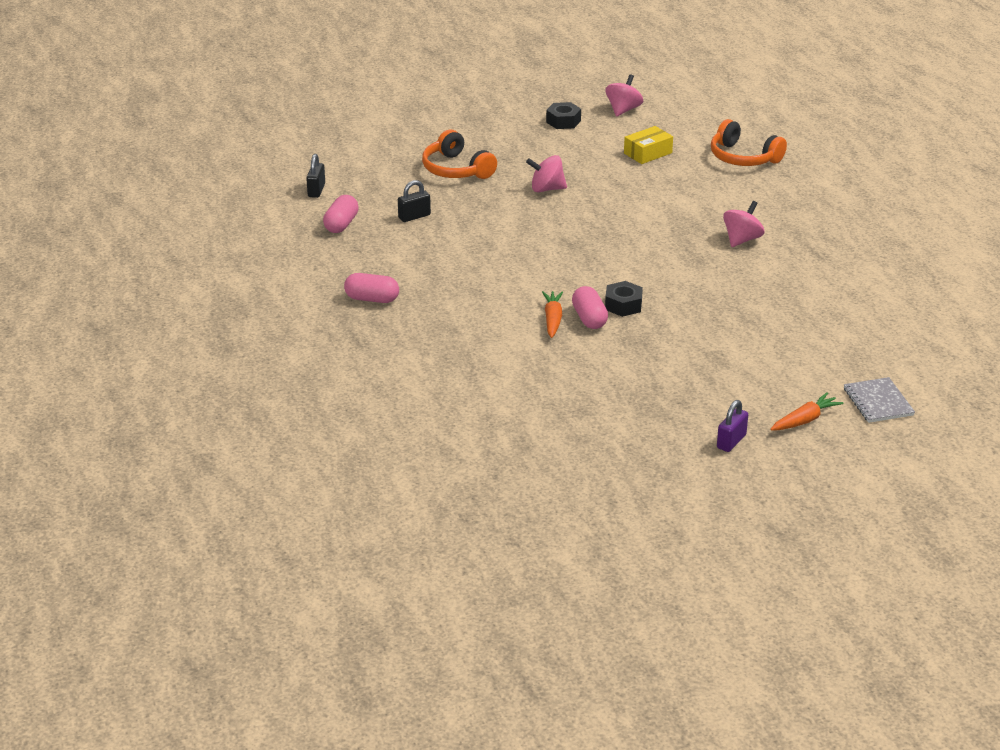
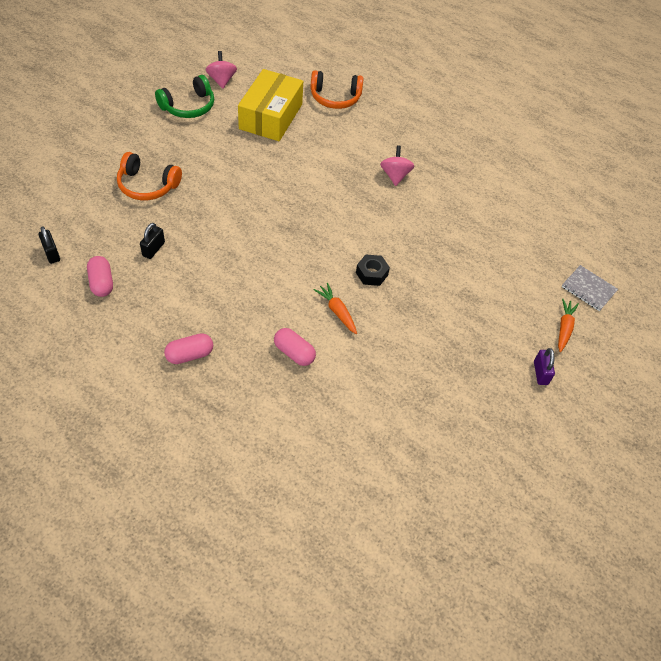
camera: 40 degrees left, 20 degrees up
pink spinning top [526,155,567,192] -> none
black nut [546,102,581,129] -> green headphones [155,75,214,118]
pink capsule [572,286,608,329] -> pink capsule moved to [274,328,316,366]
yellow box [624,126,673,164] -> yellow box [238,69,303,141], size x1.99

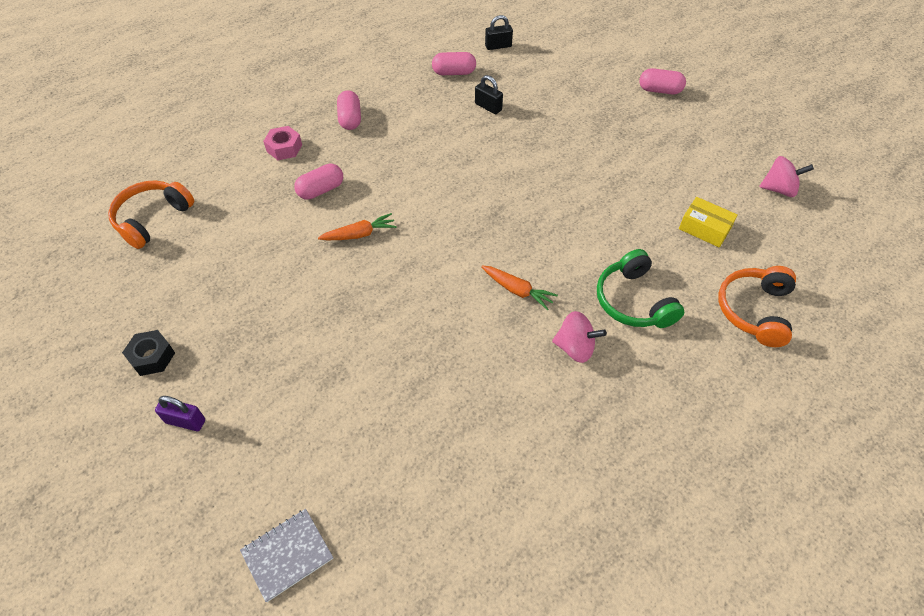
camera: 110 degrees right, 0 degrees up
orange headphones [117,152,182,200] -> orange headphones moved to [108,181,194,249]
green headphones [155,75,214,118] -> green headphones moved to [597,249,685,328]
yellow box [238,69,303,141] -> yellow box [679,197,738,248], size x0.50
black nut [356,254,390,286] -> black nut moved to [122,330,175,376]
orange carrot [558,299,579,352] -> orange carrot moved to [481,266,558,310]
none -> pink nut [263,126,302,160]
none -> pink capsule [639,68,686,94]

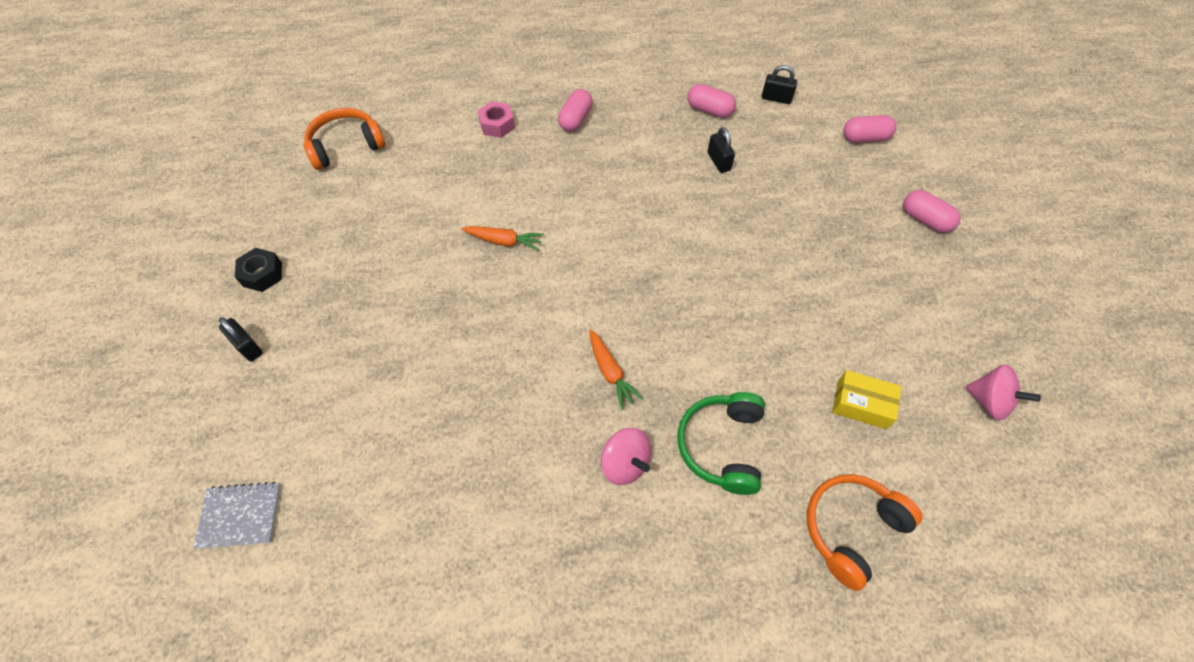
camera: 30 degrees right, 5 degrees up
purple padlock [155,396,205,431] -> black padlock [219,317,263,362]
pink capsule [294,163,343,200] -> pink capsule moved to [843,115,896,143]
yellow box [679,197,738,248] -> yellow box turned 45 degrees counterclockwise [832,370,901,429]

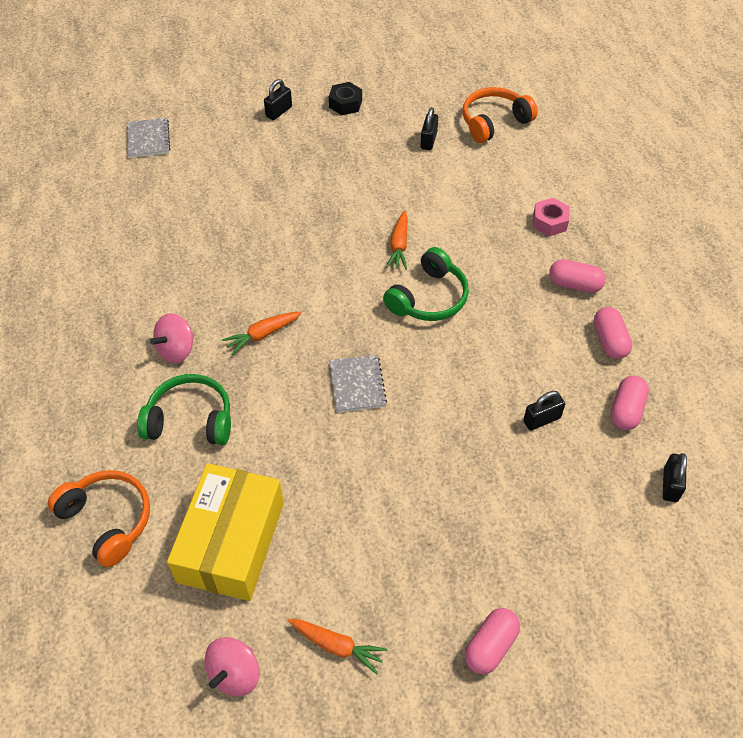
camera: 85 degrees right, 5 degrees down
orange headphones [303,108,386,170] -> orange headphones turned 90 degrees counterclockwise [463,87,538,143]
yellow box [832,370,901,429] -> yellow box [167,463,284,601], size x1.99
pink capsule [843,115,896,143] -> pink capsule moved to [594,307,632,359]
none -> orange carrot [288,619,388,674]
none -> grey notebook [329,355,387,412]
none -> green headphones [383,247,469,321]
none -> black padlock [420,107,438,150]

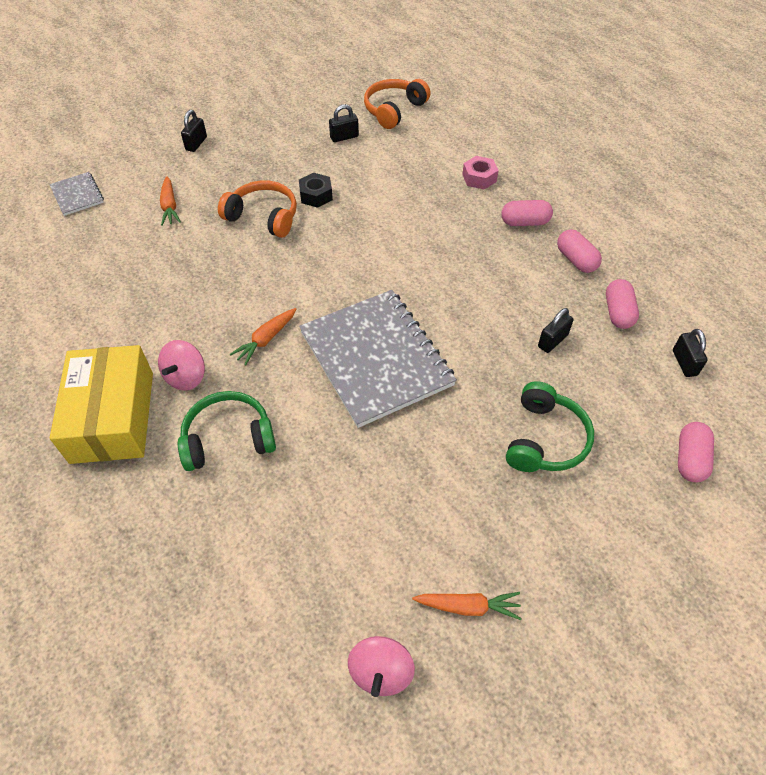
camera: 20 degrees left, 0 degrees up
orange headphones [48,470,150,567] -> orange headphones moved to [218,180,297,238]
yellow box [167,463,284,601] -> yellow box moved to [50,345,153,464]
black nut [329,82,362,115] -> black nut moved to [299,173,333,208]
grey notebook [329,355,387,412] -> grey notebook [299,290,457,428], size x2.22
green headphones [383,247,469,321] -> green headphones moved to [506,381,594,472]
orange carrot [386,210,408,270] -> orange carrot moved to [160,176,181,226]
black padlock [420,107,438,150] -> black padlock turned 75 degrees clockwise [329,104,359,142]
pink capsule [465,608,520,674] -> pink capsule moved to [678,422,714,482]

